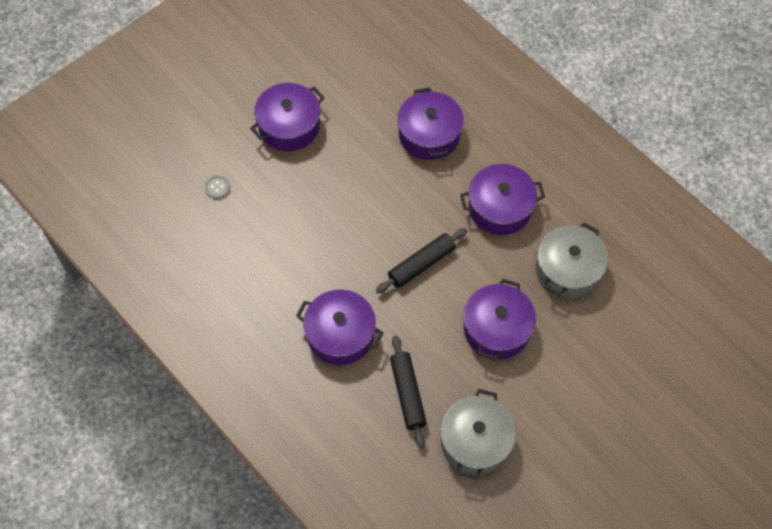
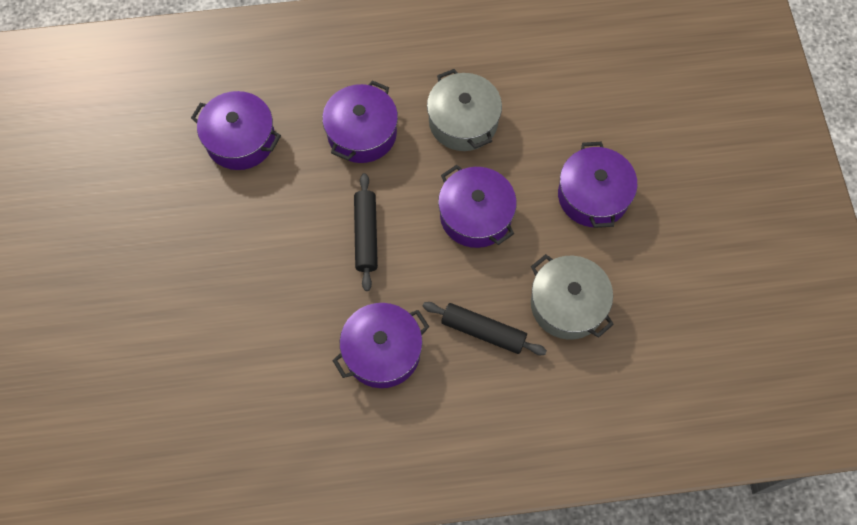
camera: 55 degrees left, 5 degrees up
grey button [204,175,230,199] -> none
purple pot [250,83,325,151] -> purple pot moved to [558,142,638,228]

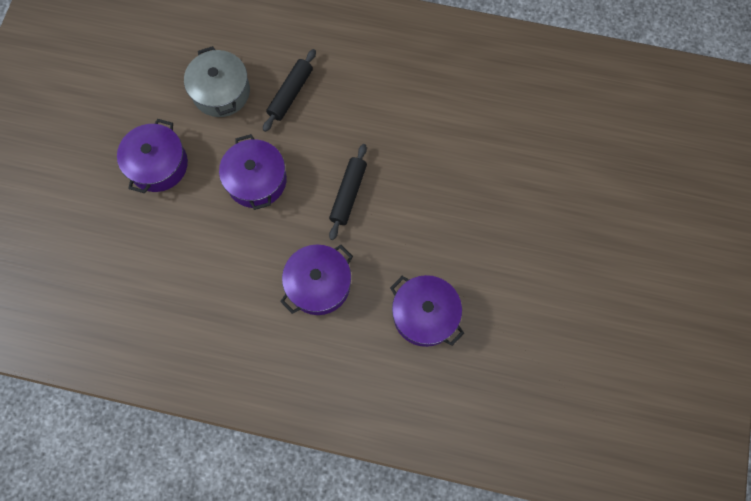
camera: 160 degrees left, 5 degrees up
purple pot [332,303,429,388] -> none
black rolling pin [422,302,547,355] -> black rolling pin turned 75 degrees clockwise [263,49,316,132]
grey pot [427,69,502,151] -> none

